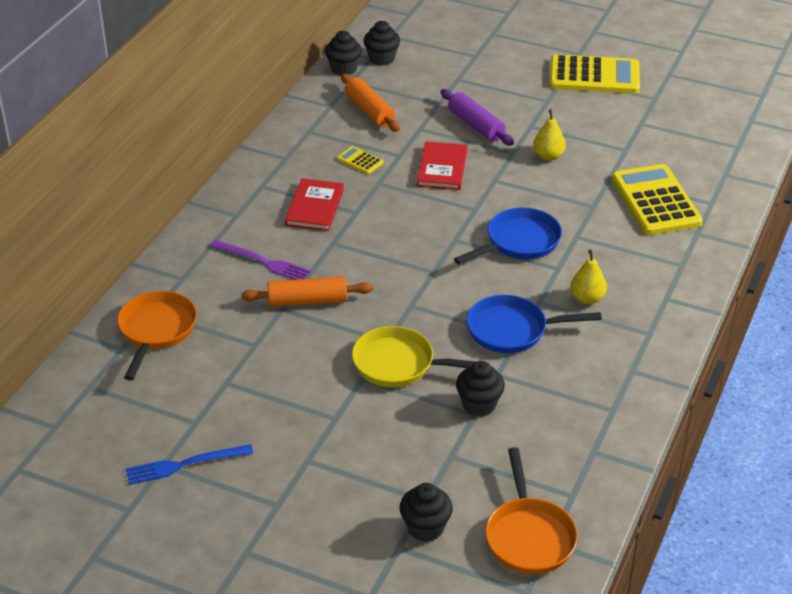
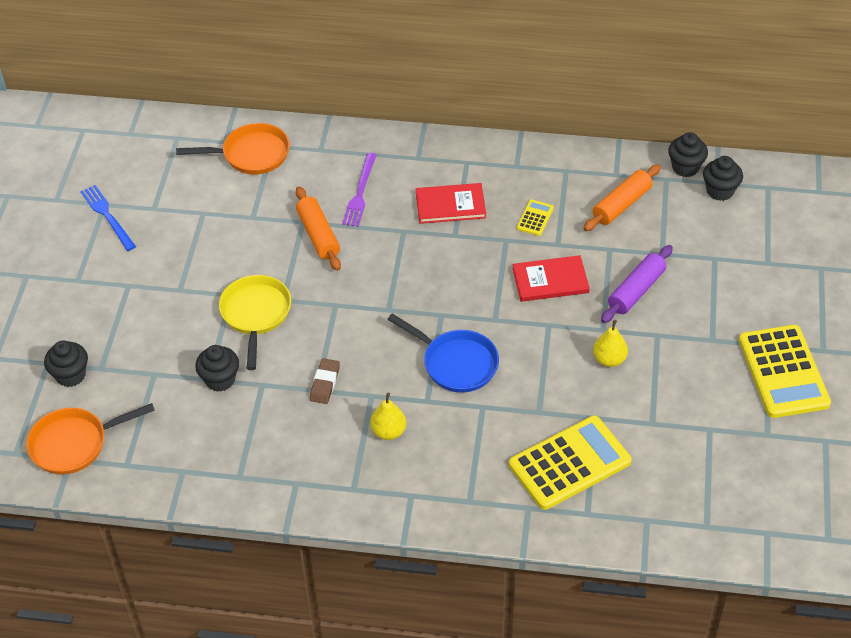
camera: 75 degrees right, 10 degrees up
blue pan [467,295,602,353] -> brown eraser [310,358,340,404]

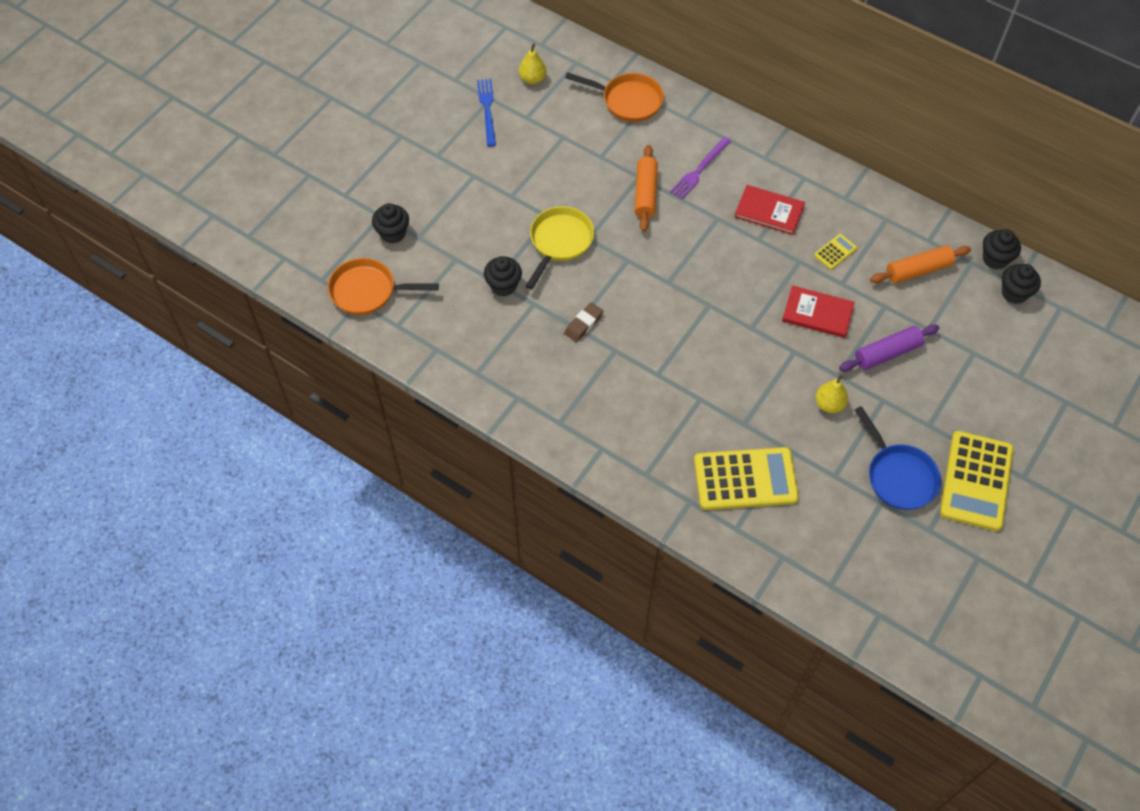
camera: 25 degrees right, 10 degrees up
yellow pear [370,393,406,440] -> yellow pear moved to [519,43,547,84]
blue pan [387,313,499,392] -> blue pan moved to [855,406,941,510]

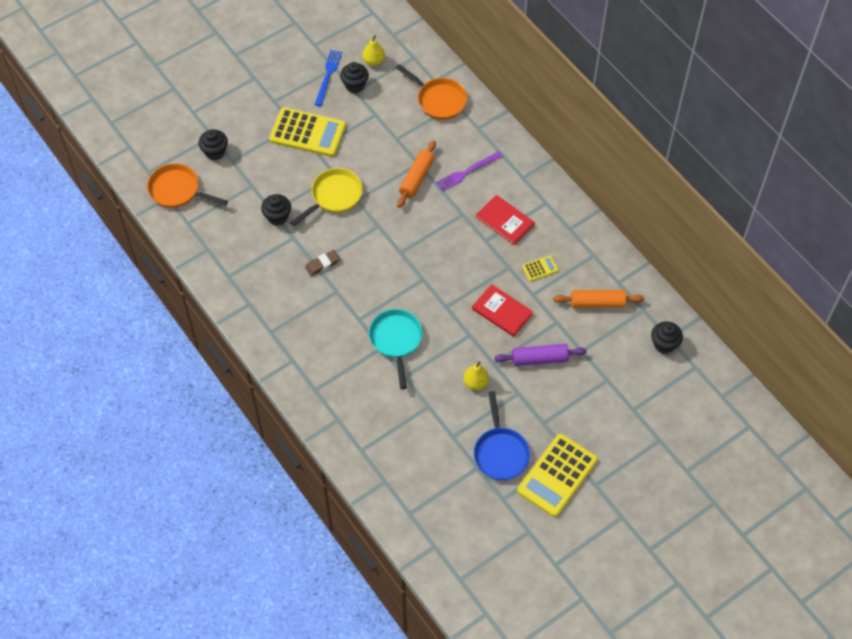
camera: 20 degrees right, 0 degrees up
yellow calculator [694,447,799,510] -> yellow calculator moved to [269,108,346,157]
black cupcake [983,229,1021,270] -> black cupcake moved to [340,62,369,93]
none -> turquoise pan [369,309,423,389]

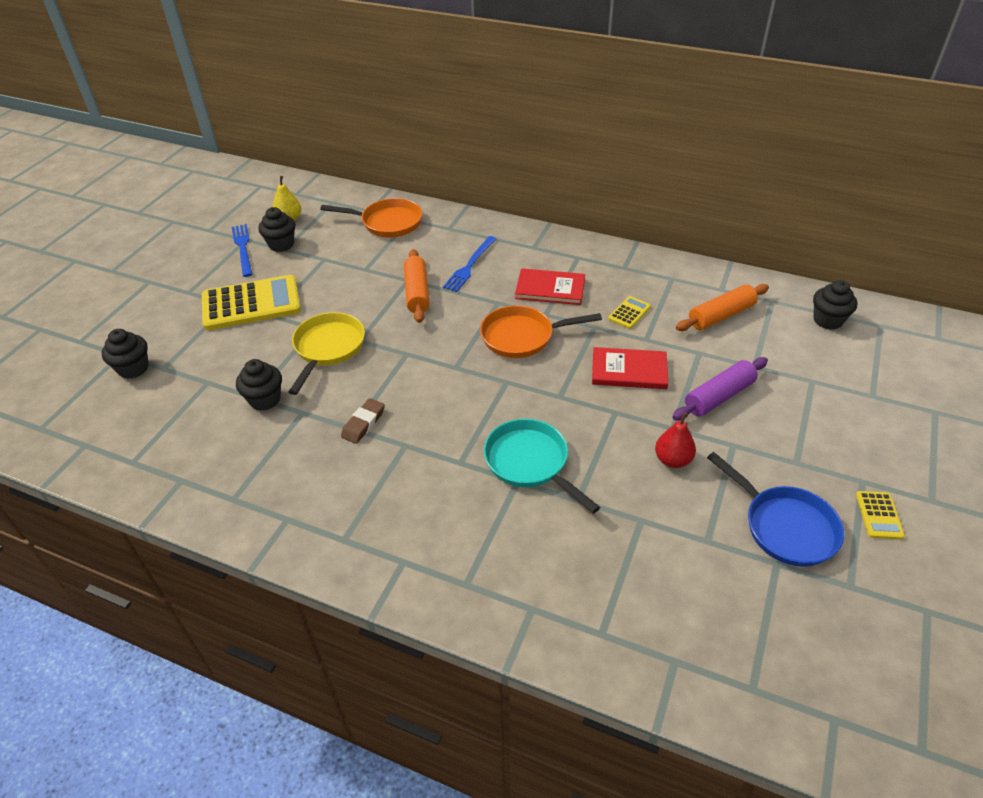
camera: 30 degrees left, 15 degrees down
orange pan [147,163,228,208] -> orange pan moved to [480,305,602,358]
purple fork [436,151,503,191] -> blue fork [443,236,497,292]
yellow pear [463,361,489,390] -> red pear [655,412,696,468]
yellow calculator [517,434,598,517] -> yellow calculator [856,491,905,539], size x0.44

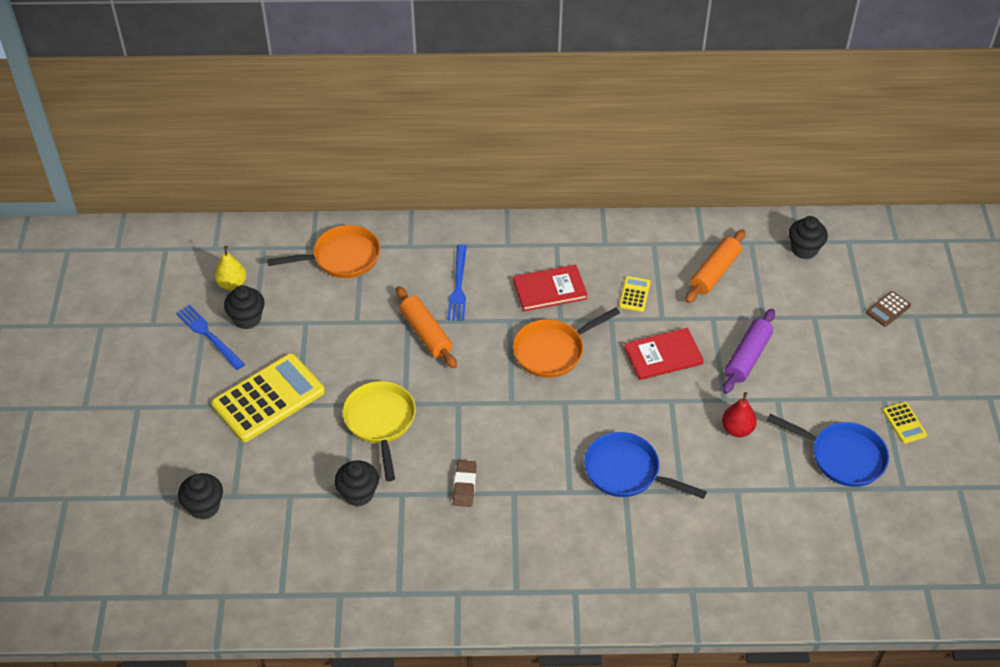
camera: 25 degrees left, 5 degrees up
turquoise pan [484,419,600,513] -> blue pan [584,432,707,499]
none -> brown calculator [866,291,911,327]

